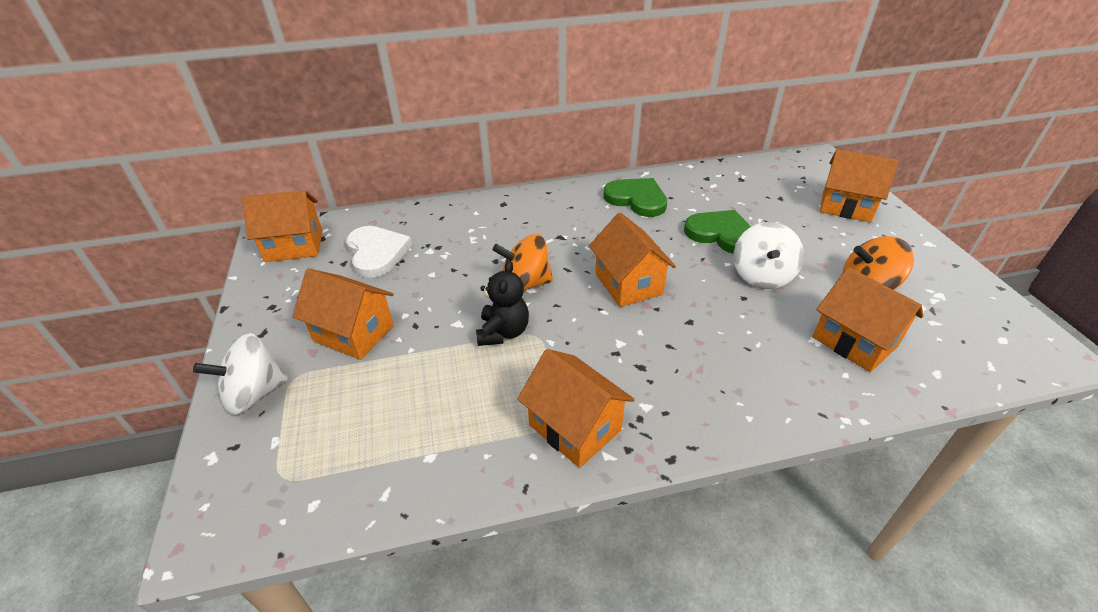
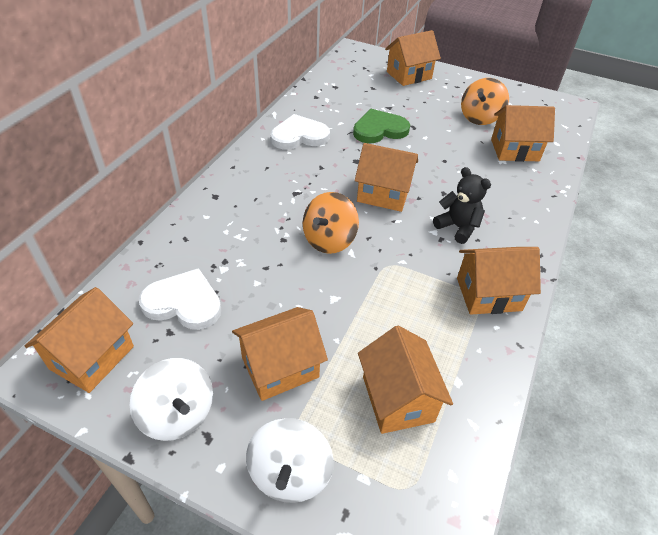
camera: 55 degrees left, 5 degrees up
black teddy bear [476,260,529,346] -> black teddy bear moved to [433,167,491,244]
green heart [604,178,667,217] -> white heart [271,114,330,150]
white spinning top [734,222,804,289] -> white spinning top moved to [130,358,213,441]
none -> orange house [358,326,453,434]

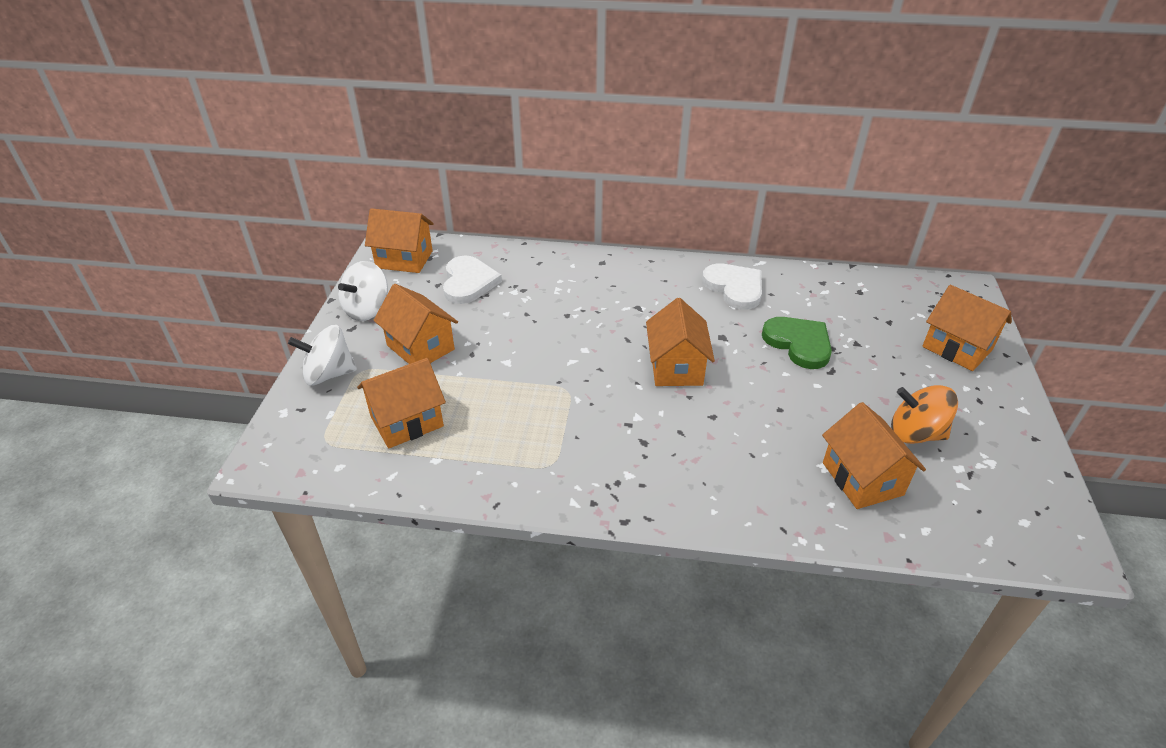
camera: 75 degrees right, 5 degrees down
orange spinning top [303,192,359,254] -> none
black teddy bear [433,167,491,244] -> none
orange house [457,247,541,315] -> none

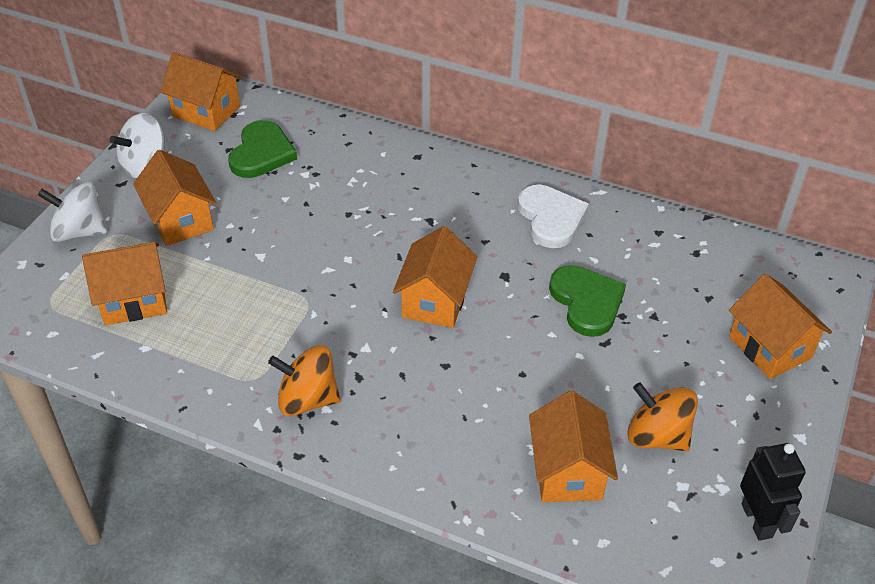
camera: 15 degrees right, 5 degrees up
white heart [443,256,502,304] -> green heart [228,120,297,178]
none -> orange spinning top [268,345,340,416]
none -> black robot [740,443,806,541]

